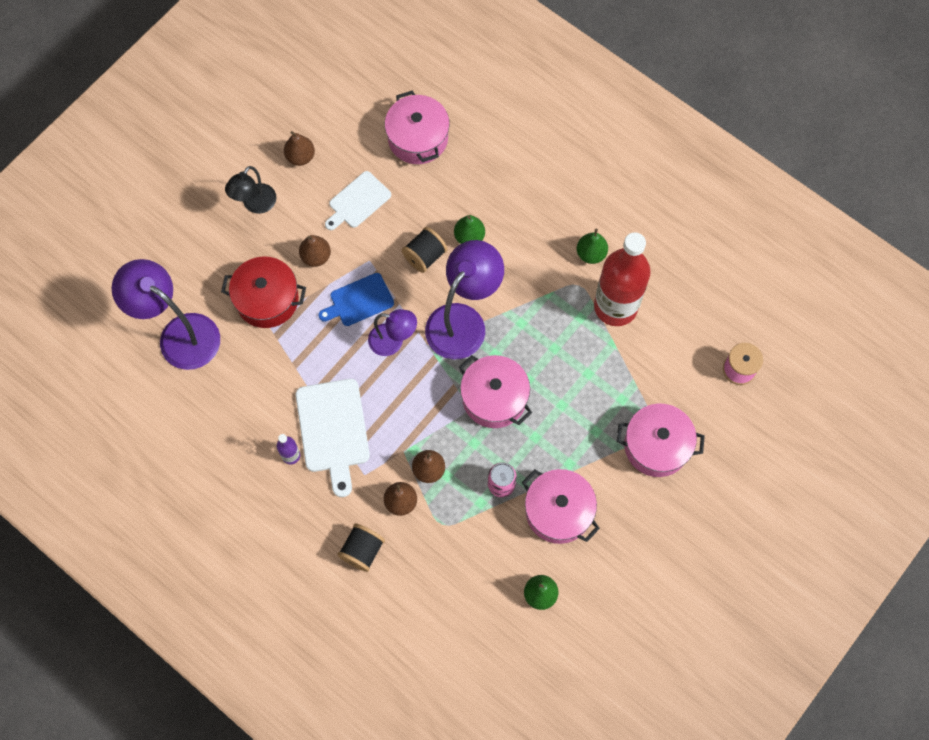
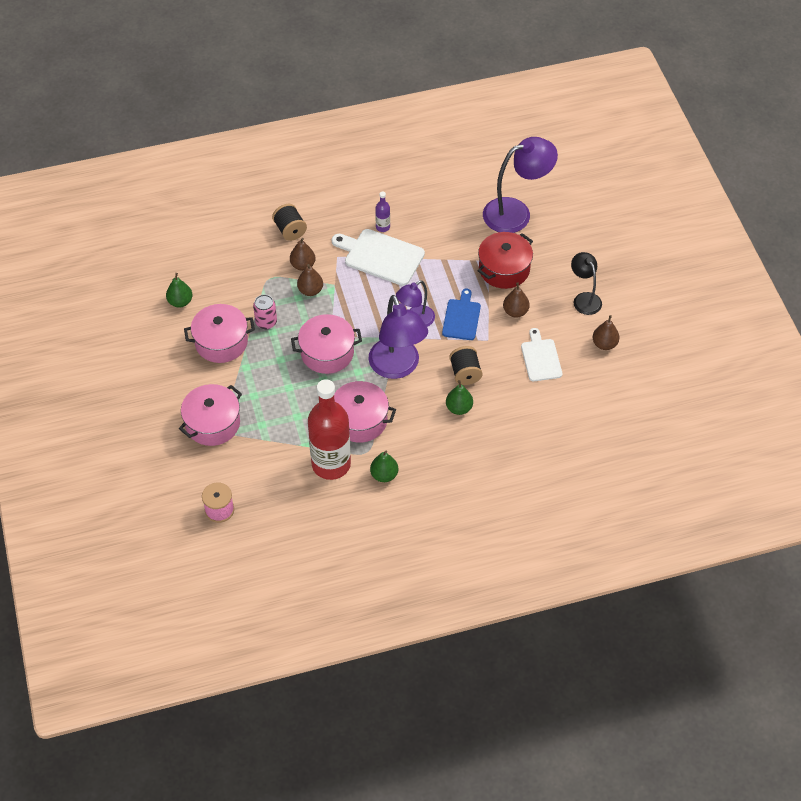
camera: 125 degrees right, 15 degrees down
pink pot [385,91,450,164] -> pink pot moved to [334,381,396,443]

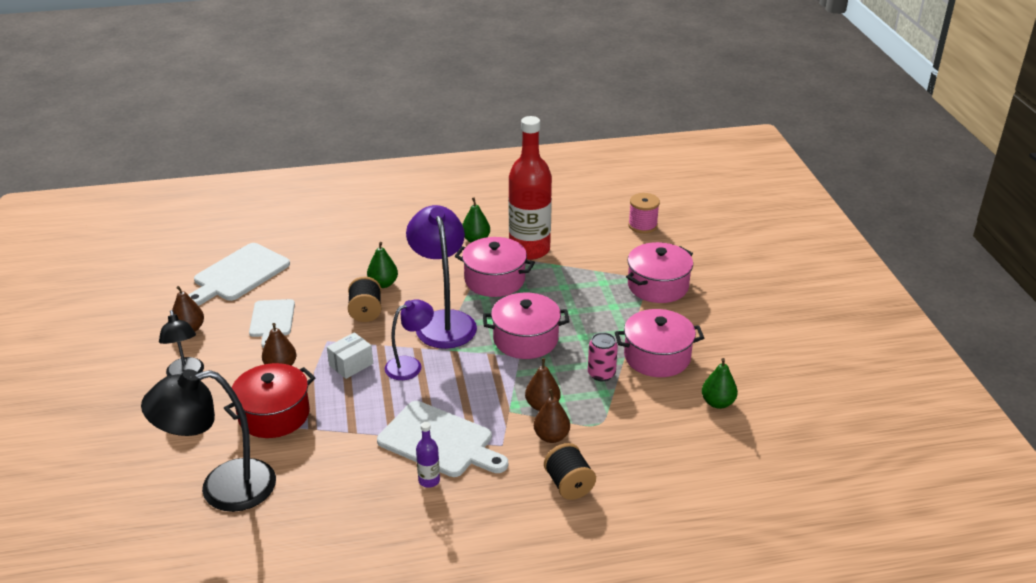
camera: 175 degrees left, 20 degrees down
blue cutting board [442,289,481,340] -> white box [327,332,373,379]
purple lamp [483,137,558,233] -> black lamp [141,369,276,512]
none -> white cutting board [188,243,290,306]

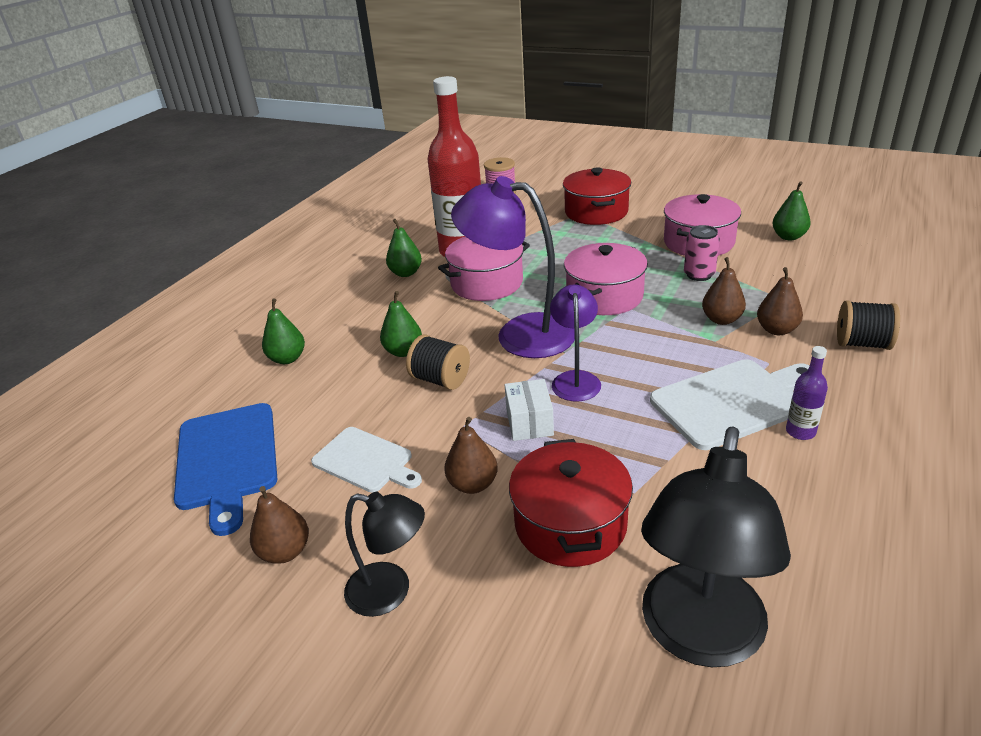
camera: 50 degrees left, 0 degrees up
white cutting board [188,243,290,306] -> blue cutting board [174,403,277,536]
pink pot [626,242,693,303] -> red pot [563,167,631,225]
none -> green pear [262,298,305,364]

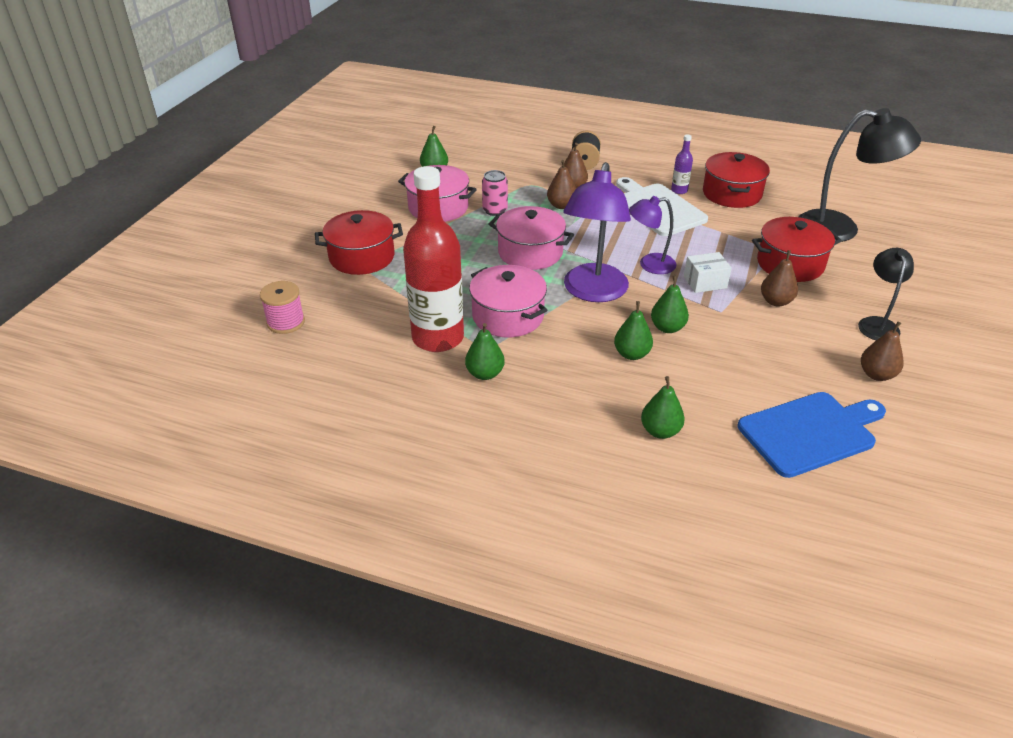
camera: 100 degrees left, 5 degrees up
white cutting board [311,427,422,493] -> none
black spool [406,334,470,390] -> green pear [651,276,689,333]
none -> red pot [703,152,770,208]

